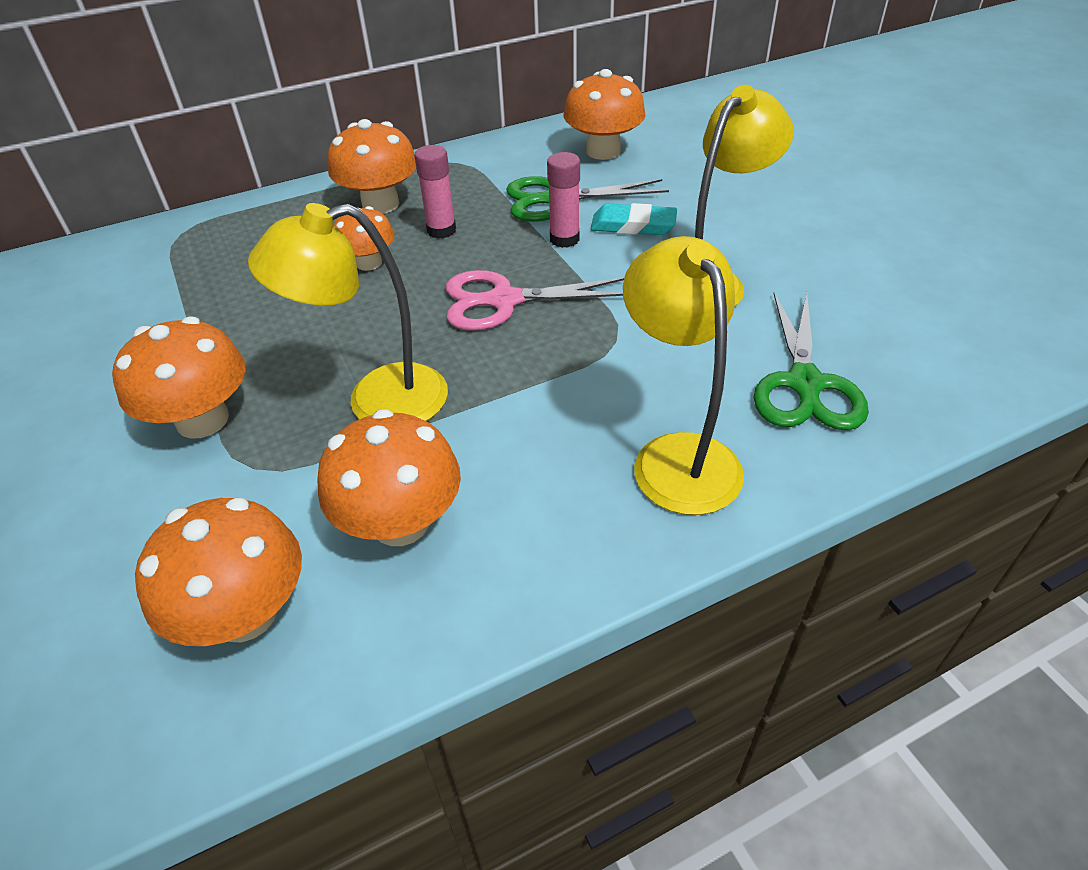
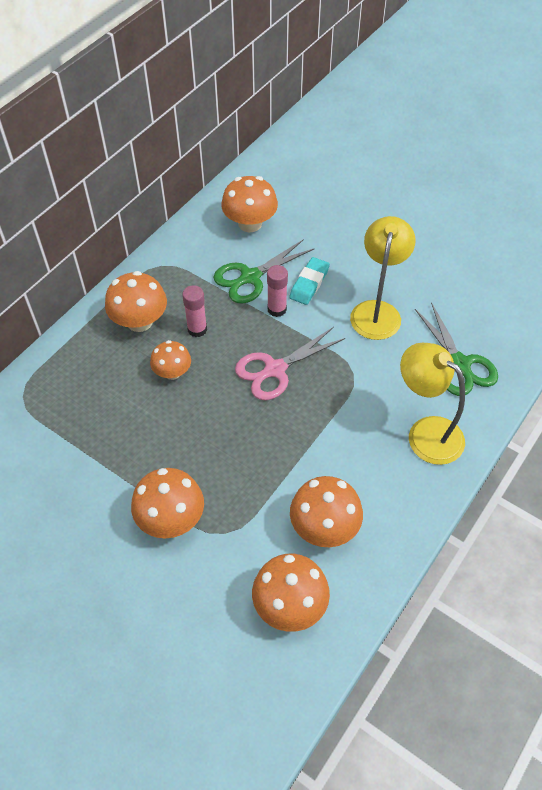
camera: 30 degrees left, 10 degrees up
yellow lamp [248,203,448,421] -> none
turquoise eraser [591,203,677,235] -> turquoise eraser turned 45 degrees counterclockwise [289,257,330,305]

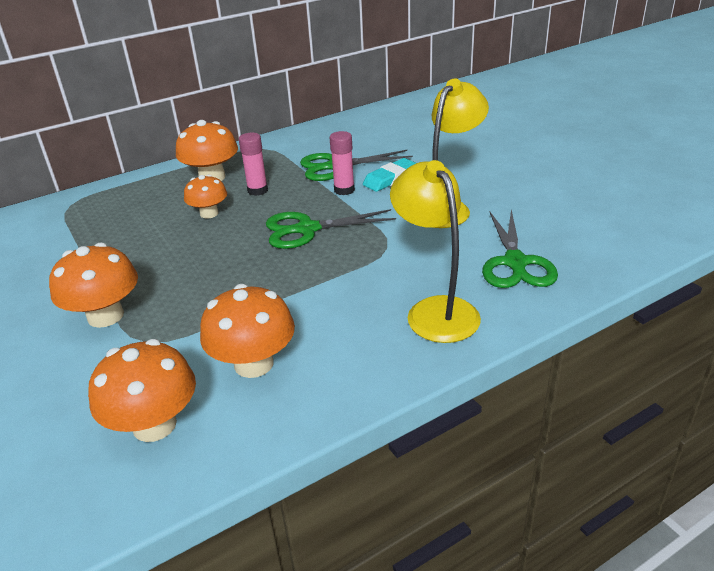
camera: 25 degrees right, 20 degrees down
orange mushroom [221,176,278,233] -> none
pink scissors [235,327,345,400] -> green scissors [266,209,396,249]

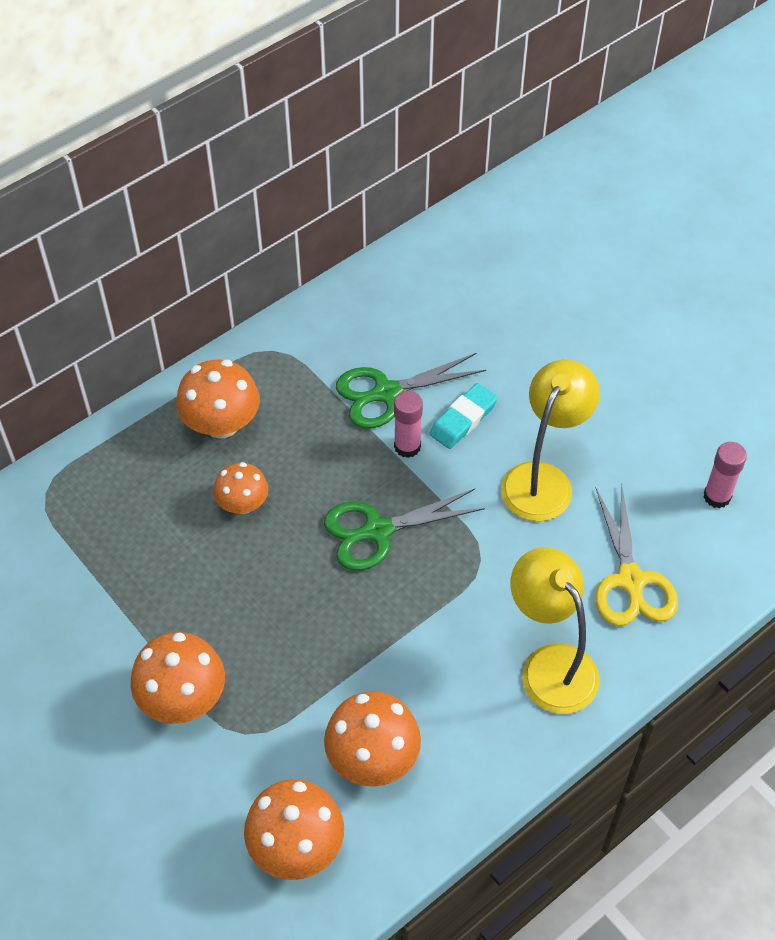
camera: 10 degrees left, 20 degrees up
pink glue stick [239,133,268,196] -> pink glue stick moved to [704,442,747,508]
green scissors [482,209,558,288] -> yellow scissors [596,484,678,626]

